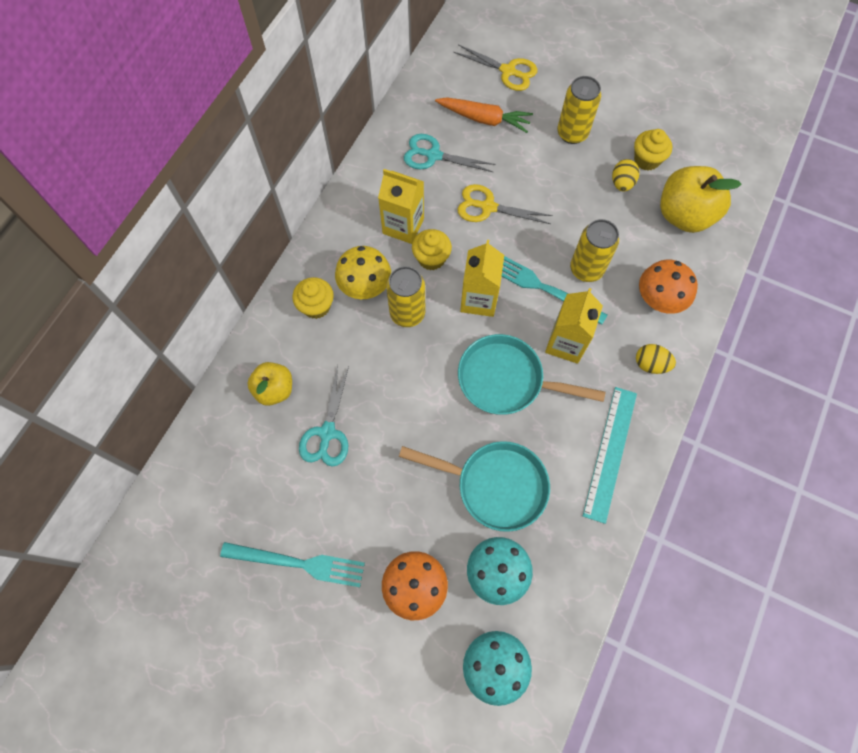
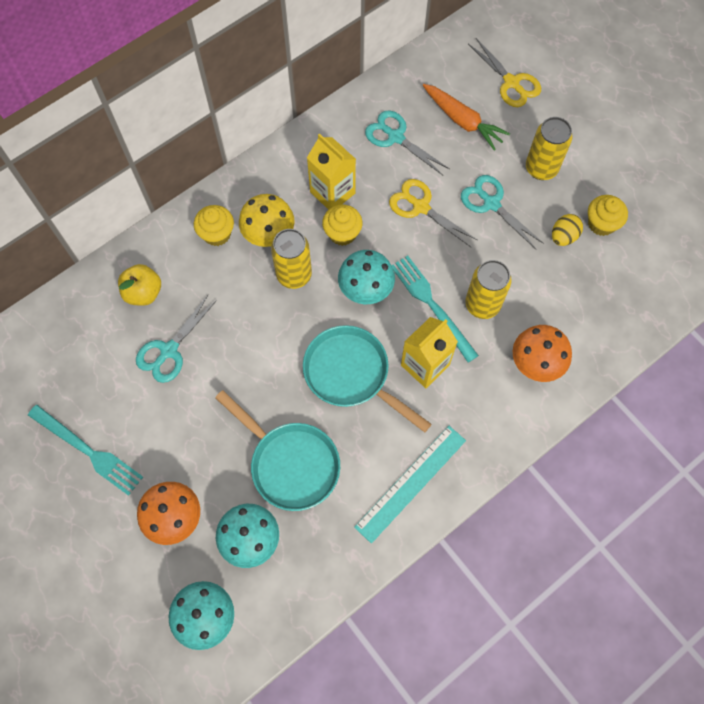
camera: 25 degrees right, 0 degrees up
yellow carton [460,240,504,317] -> turquoise mushroom [338,250,395,304]
yellow egg [636,344,676,374] -> none
yellow apple [660,166,741,233] -> none
none -> turquoise scissors [461,175,544,250]

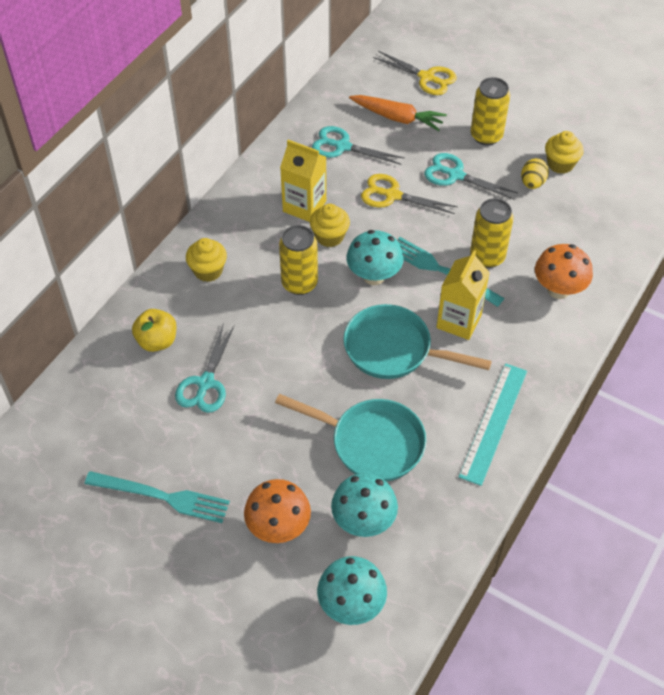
camera: 20 degrees left, 15 degrees down
yellow mushroom [239,194,295,247] -> none

